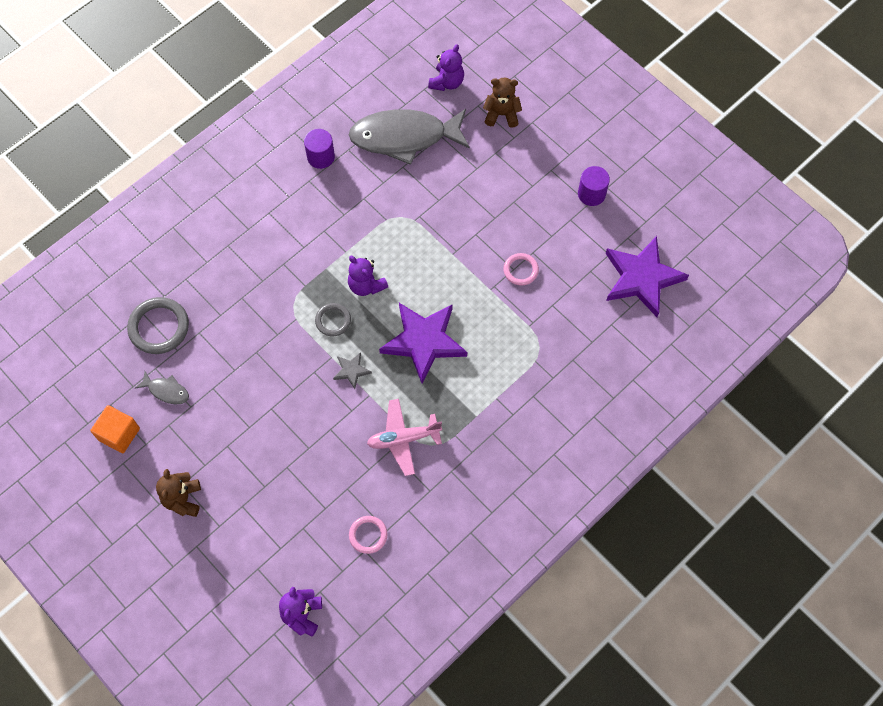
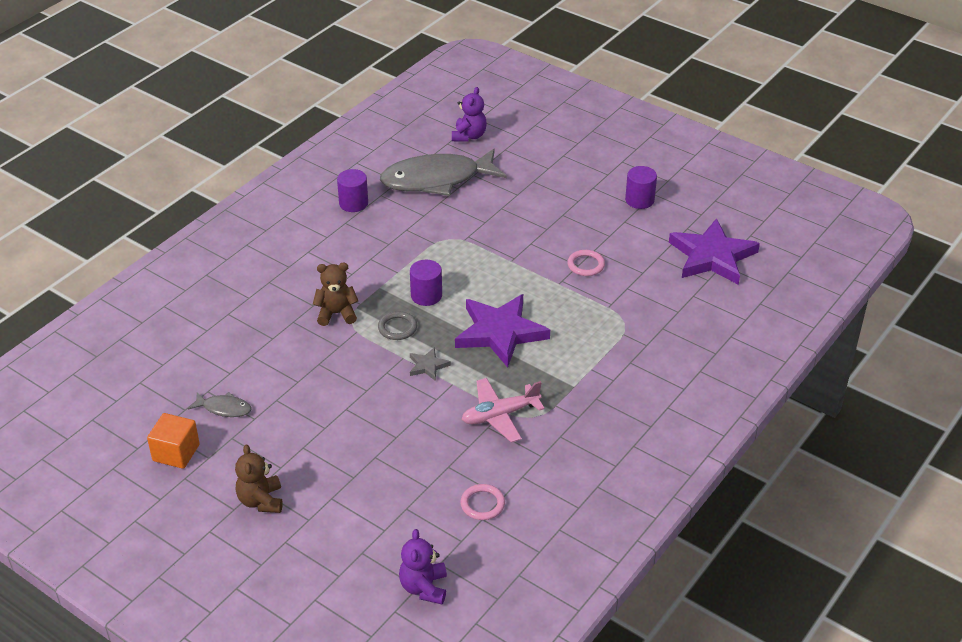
camera: 10 degrees left, 25 degrees down
grey ring [127,297,189,354] -> none
purple teddy bear [348,255,388,296] -> purple cylinder [410,260,442,306]
brown teddy bear [483,78,522,128] -> brown teddy bear moved to [313,263,358,326]

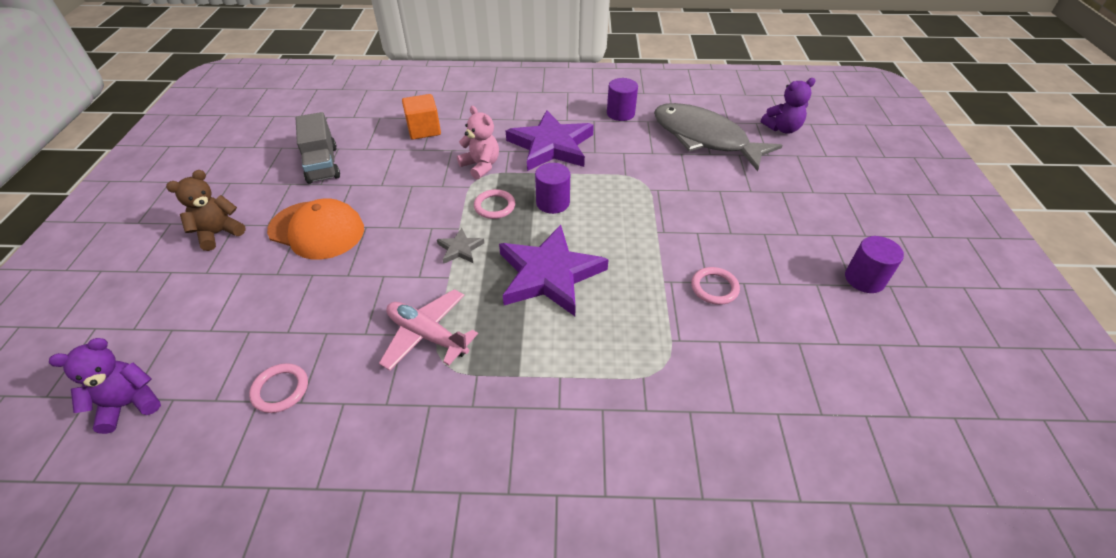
camera: 55 degrees right, 5 degrees up
orange cube [147,413,200,469] -> orange cube moved to [402,94,441,140]
grey fish [188,392,252,417] -> grey truck [296,112,340,184]
brown teddy bear [313,263,358,326] -> pink teddy bear [457,106,499,179]
grey ring [378,311,417,340] -> pink ring [474,189,515,219]
purple star [669,218,760,285] -> purple star moved to [506,110,594,171]
none -> orange cap [267,198,364,260]

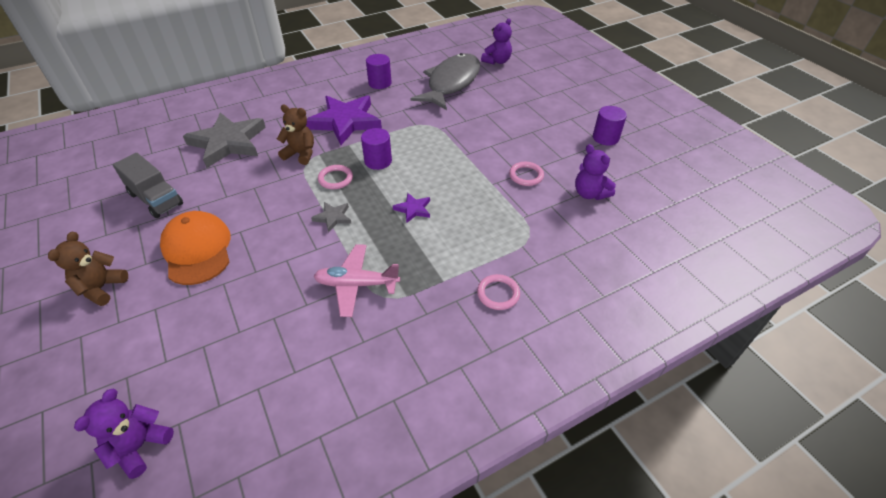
camera: 30 degrees left, 0 degrees up
pink ring [249,363,308,413] -> pink ring moved to [477,274,520,310]
orange cap [267,198,364,260] -> orange cap turned 105 degrees counterclockwise [160,211,231,285]
orange cube [402,94,441,140] -> grey star [183,113,266,168]
pink teddy bear [457,106,499,179] -> brown teddy bear [277,105,314,165]
purple star [499,225,609,316] -> purple star [393,193,430,223], size x0.44
grey fish [654,103,783,171] -> grey fish turned 105 degrees clockwise [410,53,480,110]
none -> purple teddy bear [575,144,616,200]

